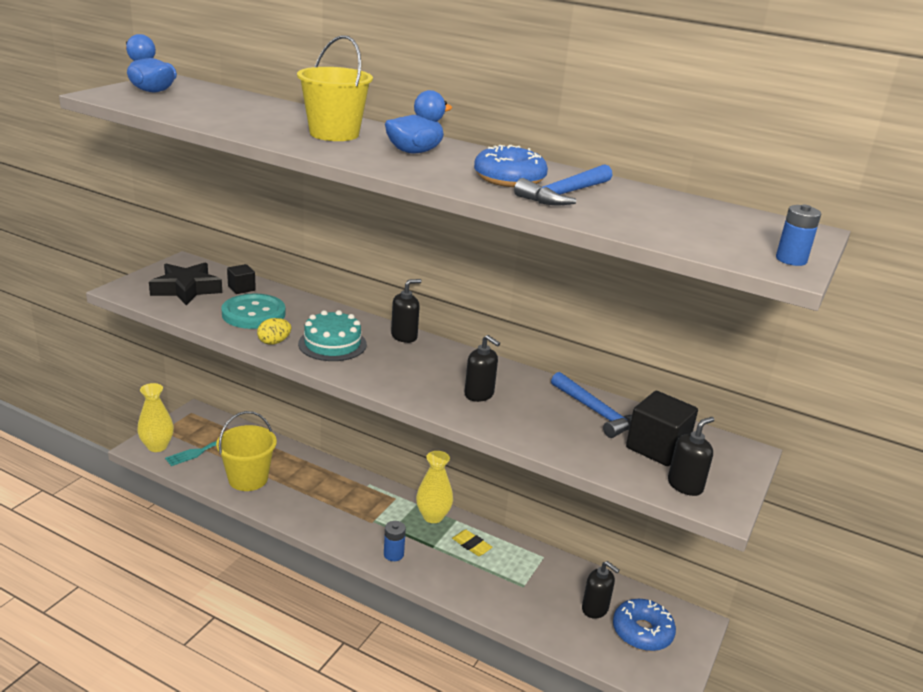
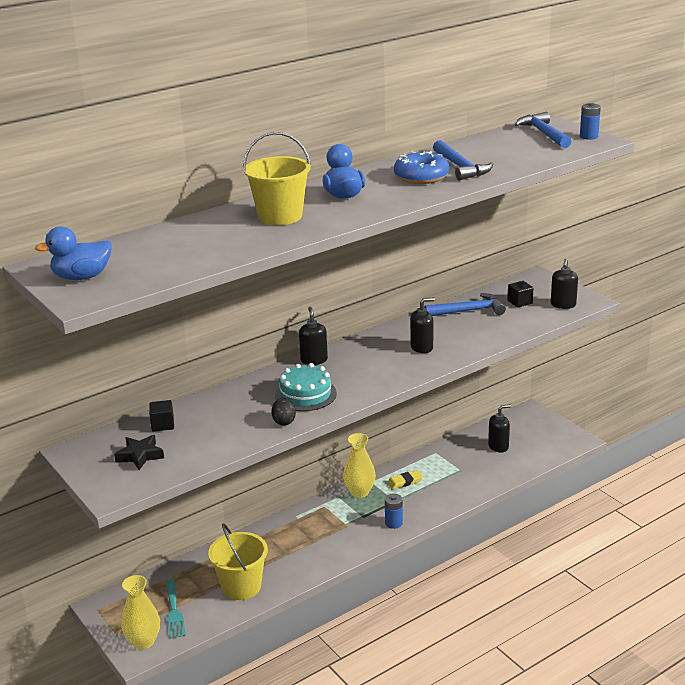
camera: 60 degrees left, 0 degrees up
black star [149,263,222,306] -> black star [114,435,164,470], size x0.65
turquoise button [221,294,286,329] -> none
yellow egg [257,318,291,345] -> black egg [271,398,296,426]
blue donut [613,599,676,651] -> none
black cube [626,391,698,466] -> black cube [507,281,533,308], size x0.55
black soap dispenser [668,417,714,496] -> black soap dispenser turned 150 degrees counterclockwise [551,259,578,309]
none -> blue hammer [514,112,572,148]

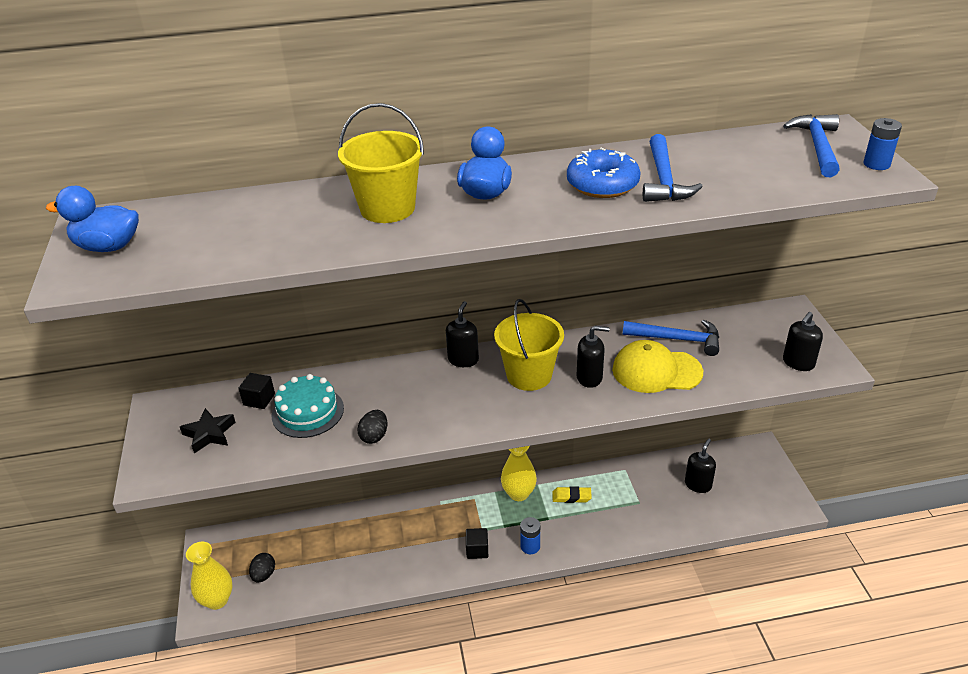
camera: 25 degrees right, 10 degrees up
turquoise fork [165,579,186,639] -> black egg [249,553,275,583]
yellow bucket [208,523,268,600] -> yellow bucket moved to [494,299,564,391]
turquoise cake [275,363,337,411] -> turquoise cake moved to [272,374,344,438]
black soap dispenser [488,404,511,453] -> black soap dispenser turned 60 degrees counterclockwise [685,439,716,493]
black cube [507,281,533,308] -> black cube moved to [466,528,488,559]
none -> yellow cap [612,340,703,393]

